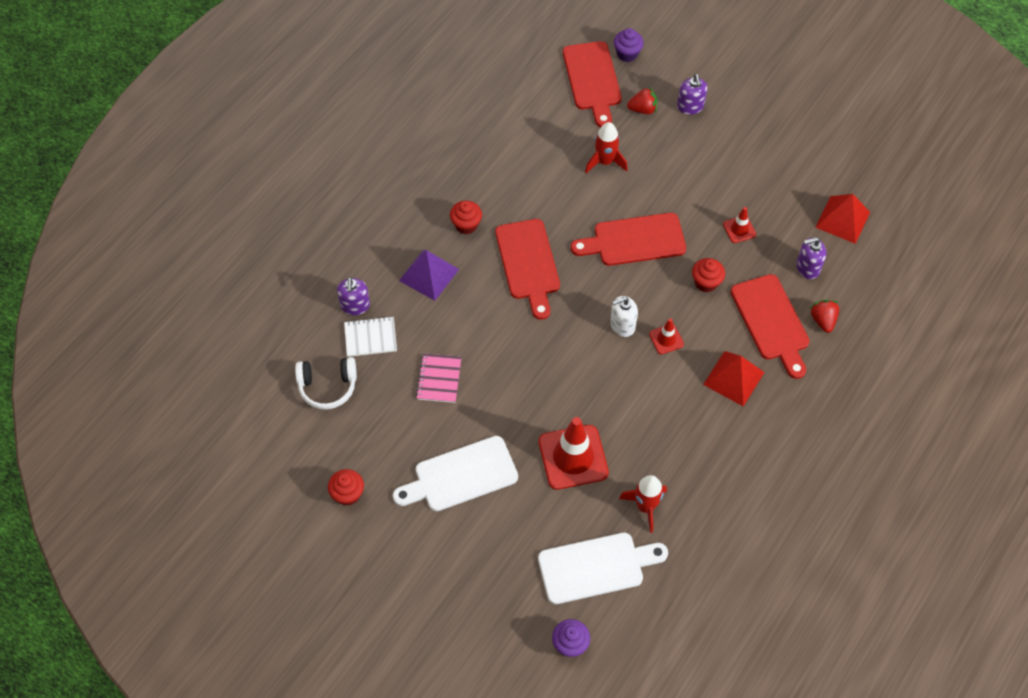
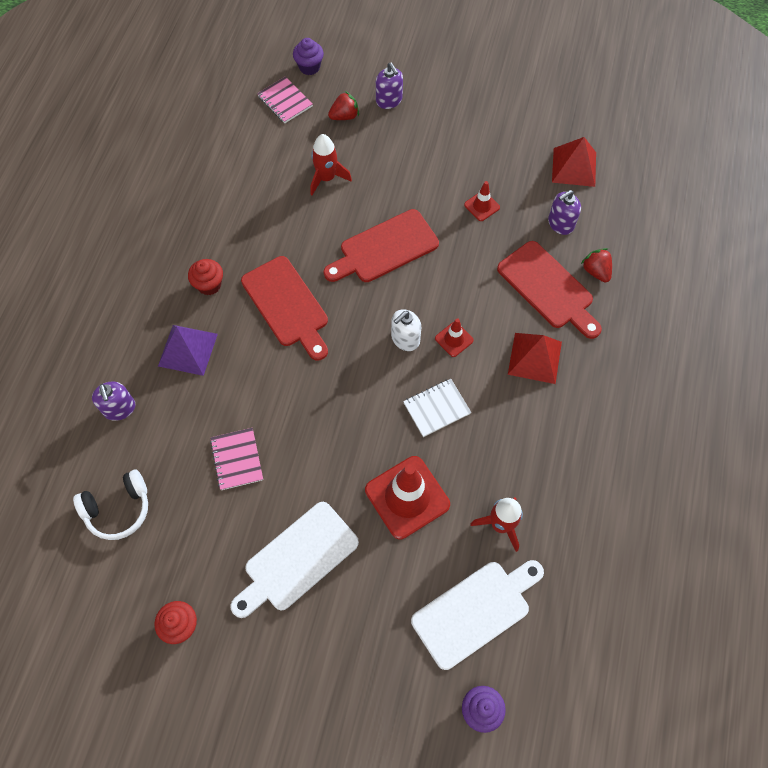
camera: 20 degrees left, 5 degrees up
white notebook [344,316,397,357] -> white notebook moved to [403,379,471,437]
red cutting board [563,41,622,127] -> pink notebook [257,76,313,123]
red cupcake [692,258,725,293] -> none

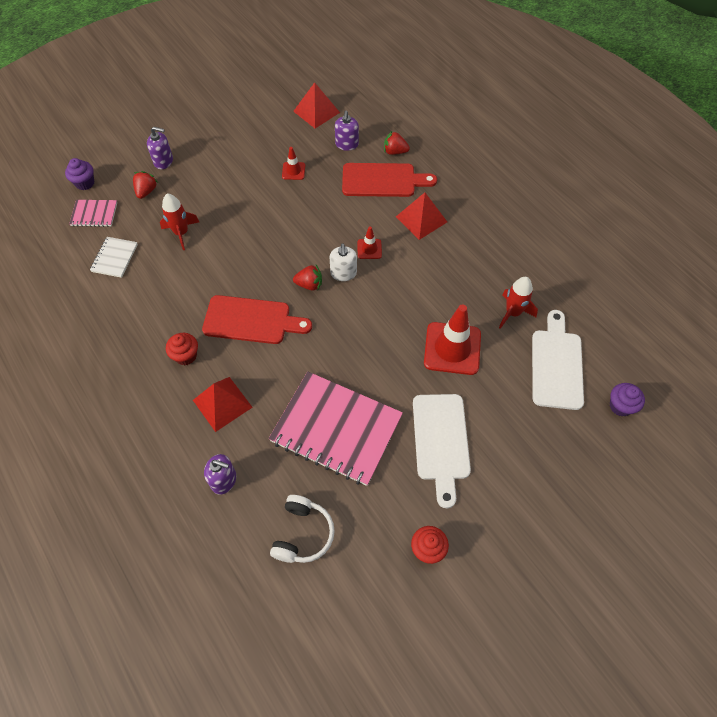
camera: 50 degrees left, 5 degrees down
purple pyramid [158,325,218,376] -> red pyramid [193,377,253,432]
pink notebook [210,428,263,490] -> pink notebook [269,371,403,486], size x2.18
red cutting board [324,209,439,282] -> none
white notebook [403,379,471,437] -> white notebook moved to [90,237,138,278]
none -> red strawberry [293,265,322,291]

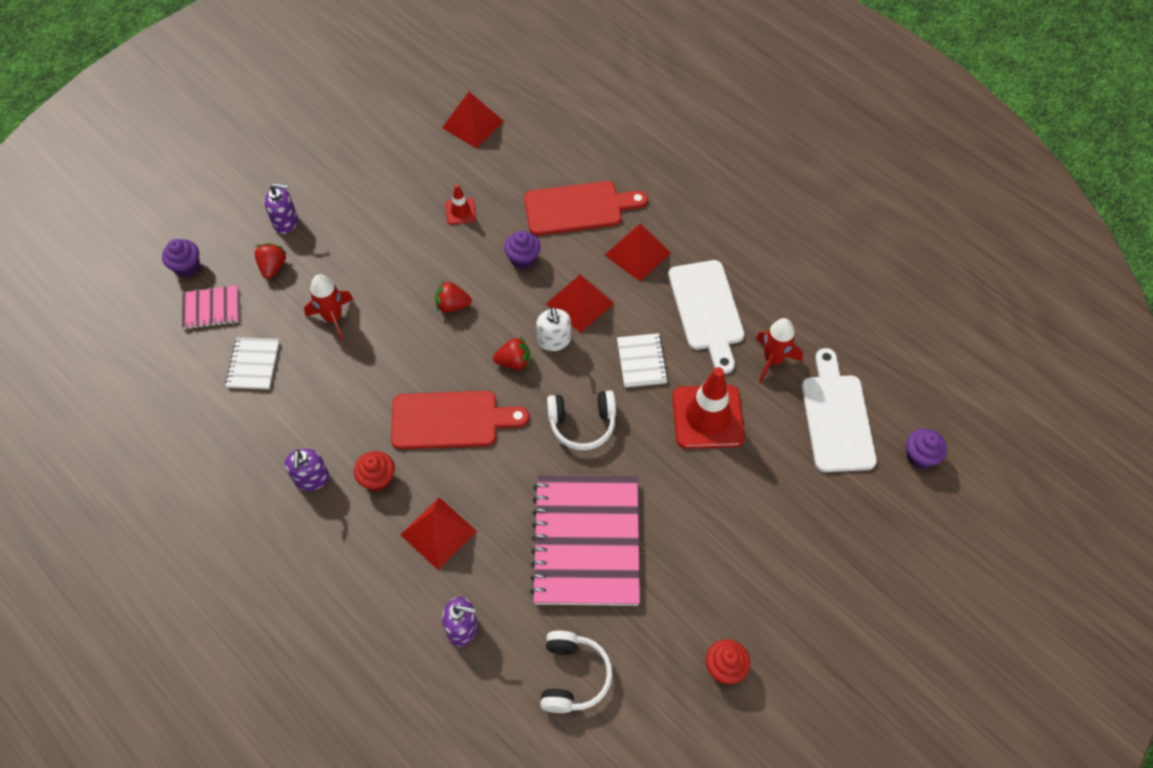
camera: 10 degrees left, 0 degrees up
pink notebook [269,371,403,486] -> pink notebook turned 75 degrees clockwise [530,475,640,606]
purple soap dispenser [335,111,359,151] -> purple soap dispenser moved to [285,448,329,491]
red traffic cone [357,226,382,259] -> red pyramid [546,275,614,333]
red strawberry [384,131,410,155] -> red strawberry moved to [435,280,472,313]
white cutting board [413,394,471,508] -> white cutting board moved to [668,260,744,374]
none -> purple cupcake [504,231,541,269]
none -> white headphones [547,390,616,450]
none -> white notebook [617,333,668,387]

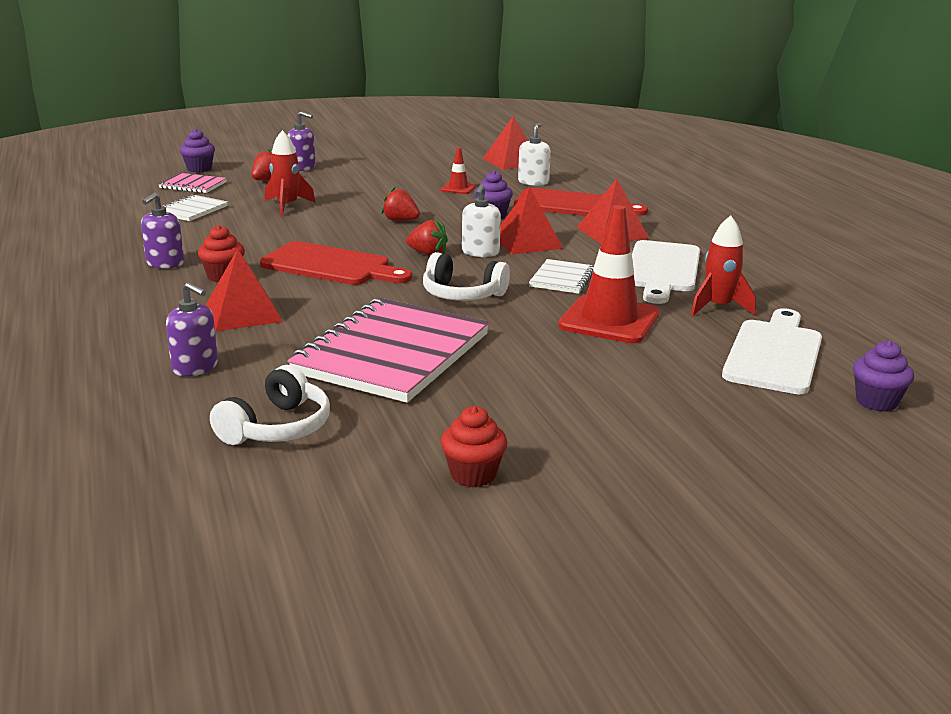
camera: 25 degrees right, 35 degrees down
none -> white soap dispenser [518,123,551,186]

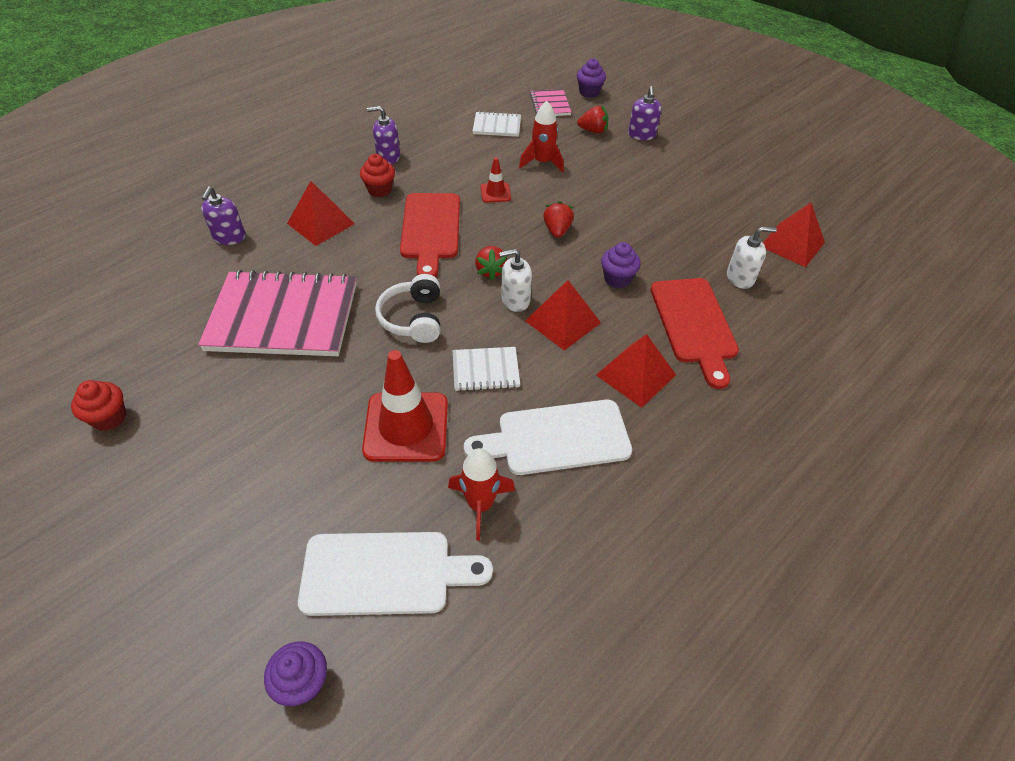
camera: 65 degrees right, 25 degrees up
white headphones [210,365,330,445] -> none
red traffic cone [441,147,476,194] -> red traffic cone moved to [480,157,511,203]

